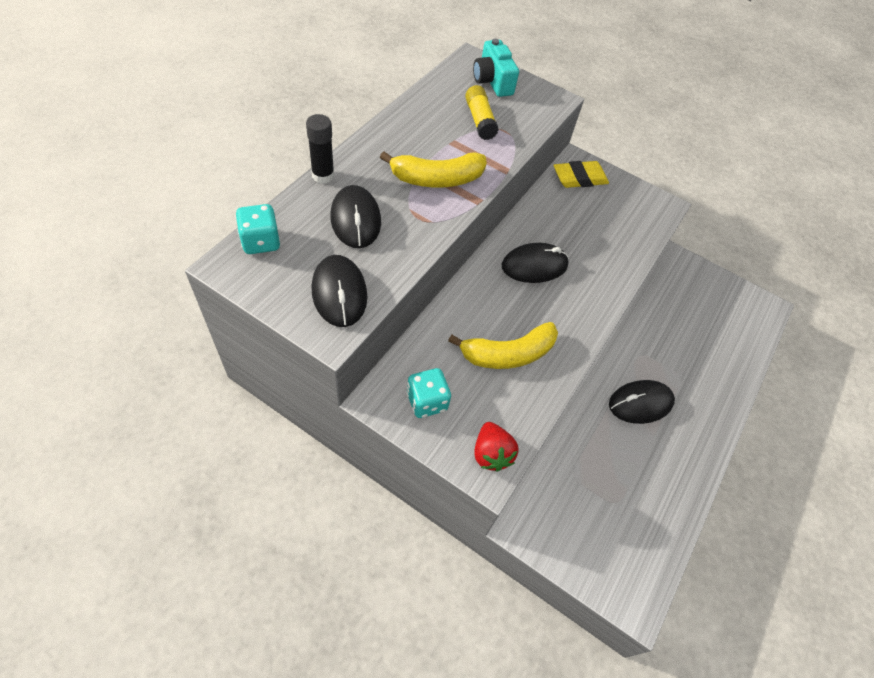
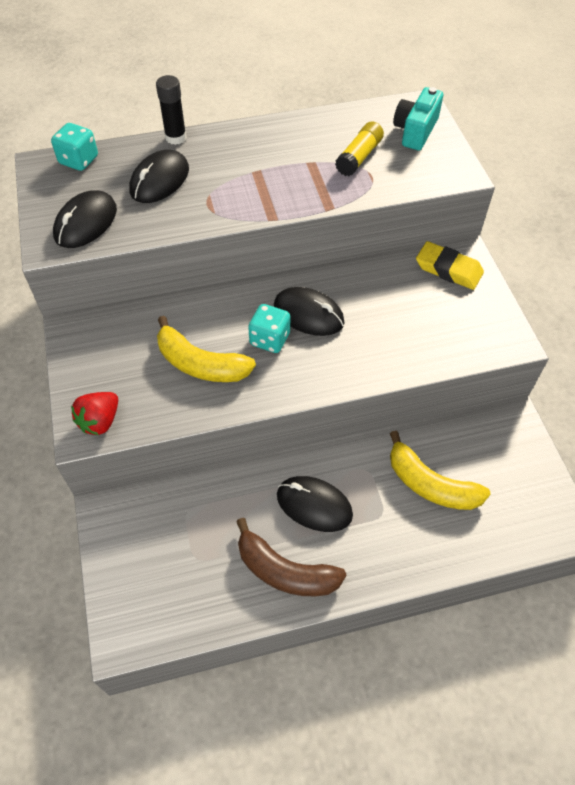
camera: 50 degrees right, 0 degrees up
yellow banana [380,152,487,188] -> yellow banana moved to [390,431,490,510]
turquoise dice [406,368,451,418] -> turquoise dice moved to [248,304,290,353]
none -> brown banana [236,518,346,597]

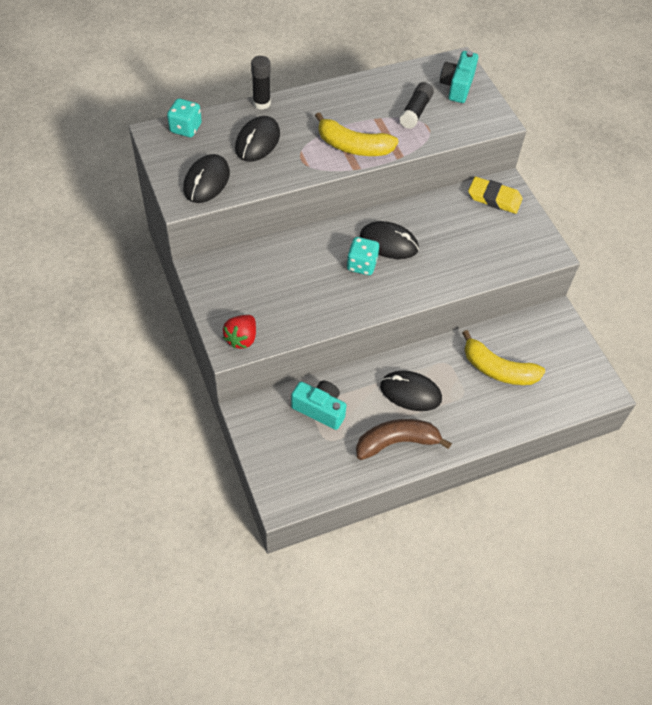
camera: 10 degrees left, 0 degrees up
yellow banana [157,316,256,382] -> yellow banana moved to [315,112,398,156]
brown banana [236,518,346,597] -> brown banana turned 150 degrees clockwise [356,419,452,460]
yellow glue stick [335,122,384,176] -> black glue stick [399,82,434,129]
none -> turquoise camera [291,381,347,430]

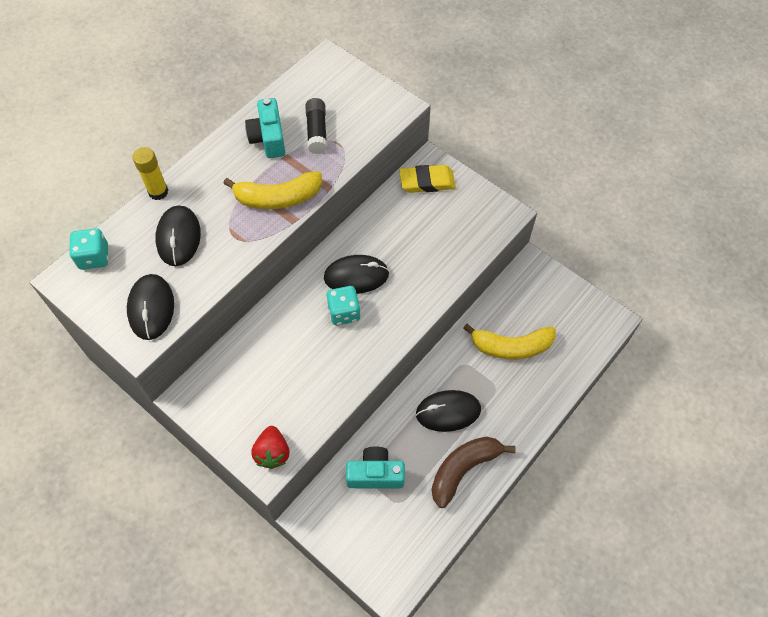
camera: 25 degrees left, 5 degrees up
black glue stick [251,56,271,110] -> yellow glue stick [133,147,168,200]
turquoise camera [440,51,478,103] -> turquoise camera moved to [245,98,285,158]

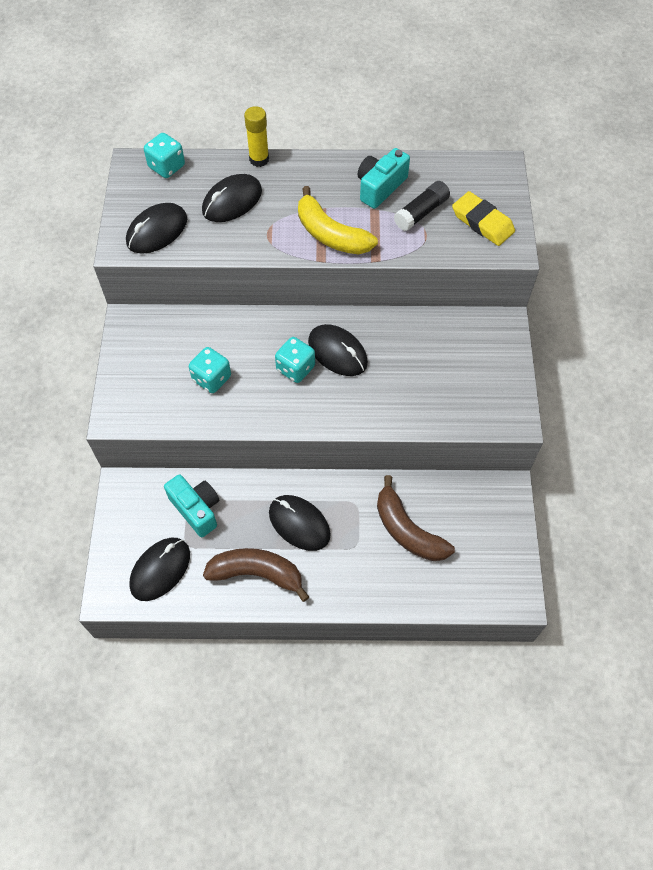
camera: 50 degrees right, 0 degrees up
red strawberry [251,426,290,469] -> none
yellow eraser [399,165,456,193] -> yellow eraser moved to [452,191,515,246]
yellow banana [463,324,556,359] -> brown banana [377,475,455,561]
none -> black mouse [129,537,190,601]
none -> turquoise dice [189,347,231,393]

